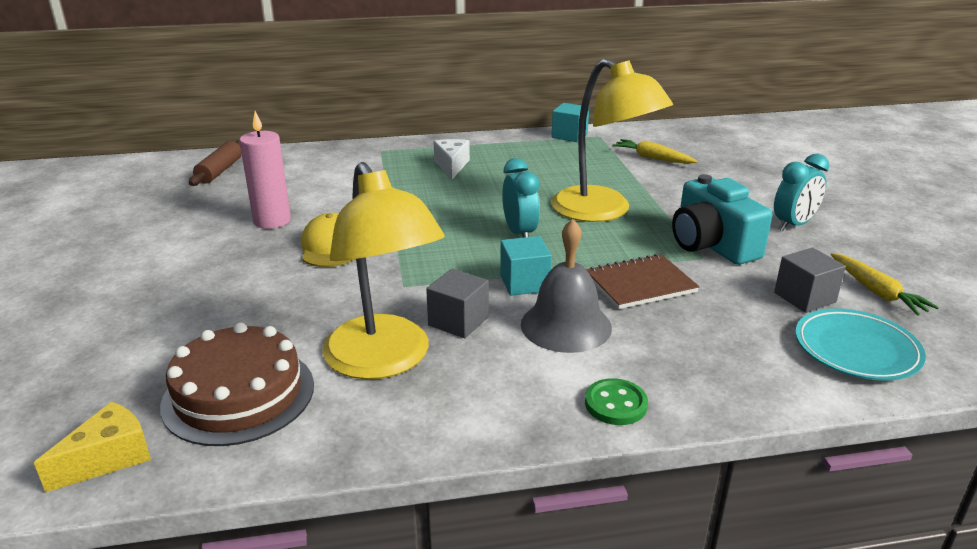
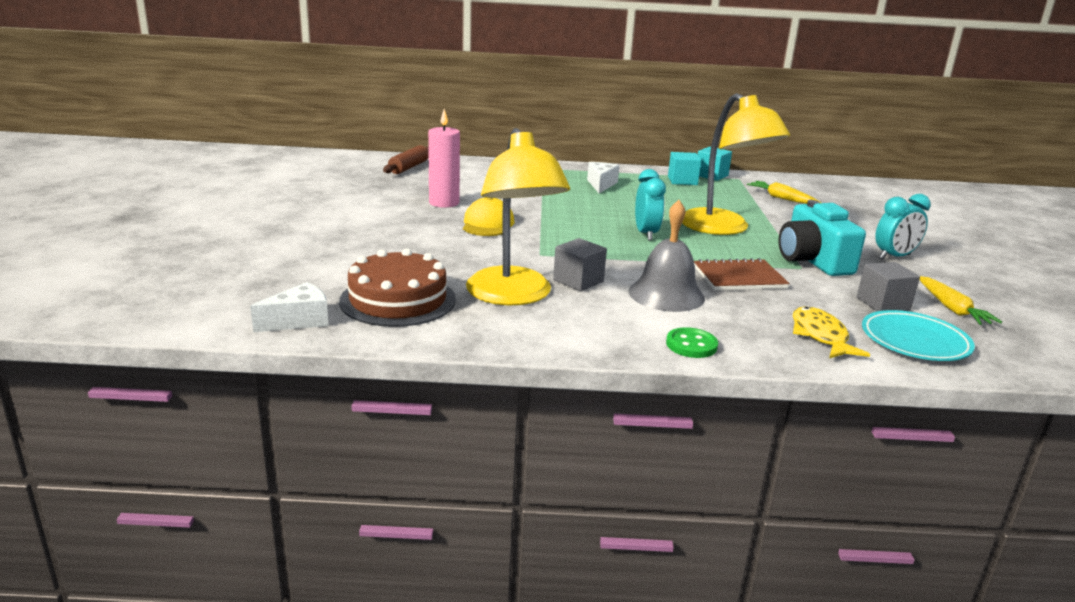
camera: 10 degrees right, 5 degrees down
yellow cheese [34,402,151,492] -> white cheese [250,282,329,332]
turquoise cube [500,236,552,296] -> turquoise cube moved to [668,152,701,185]
none -> yellow fish [793,307,870,358]

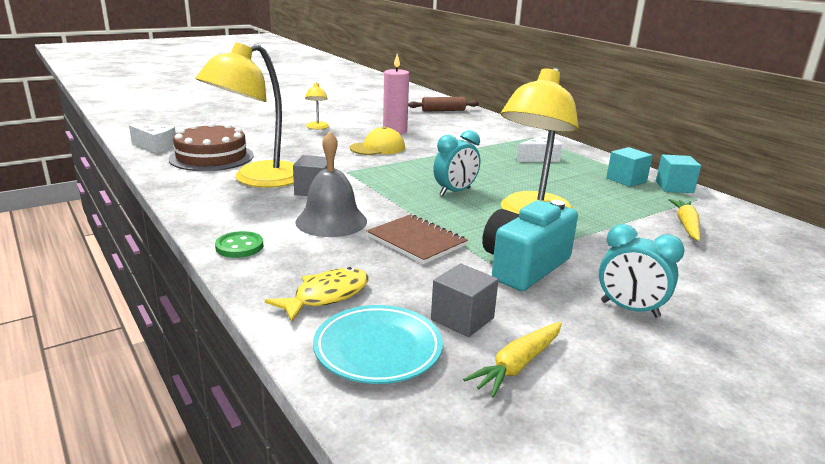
camera: 55 degrees right, 0 degrees up
none -> yellow lamp [305,82,329,129]

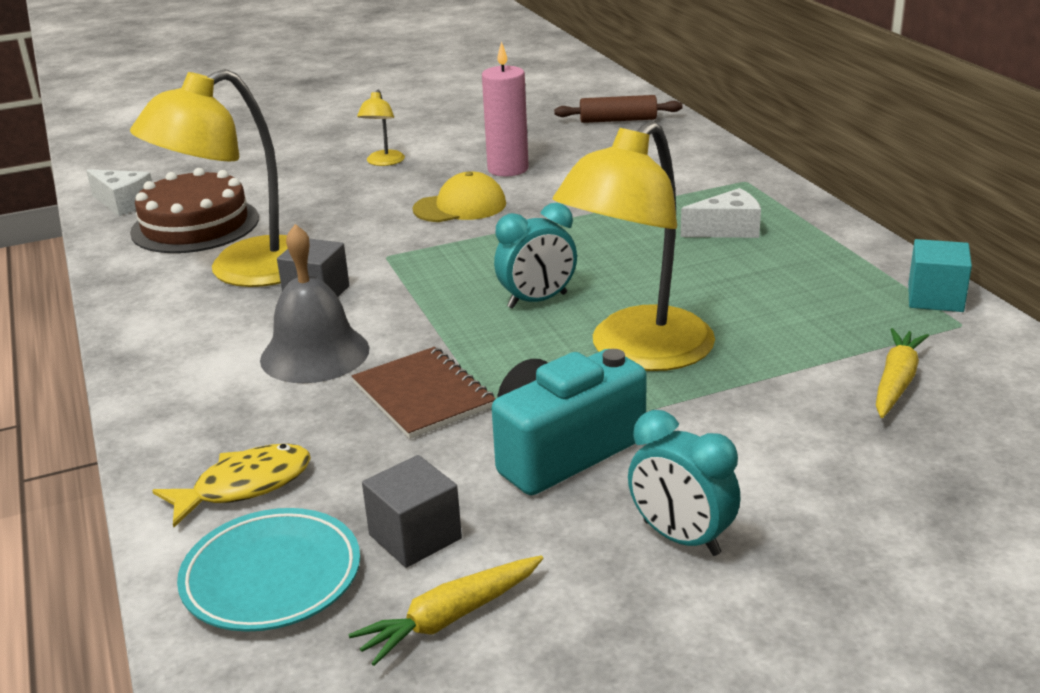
camera: 15 degrees right, 5 degrees up
green button [215,231,263,258] -> none
turquoise cube [606,147,653,187] -> none

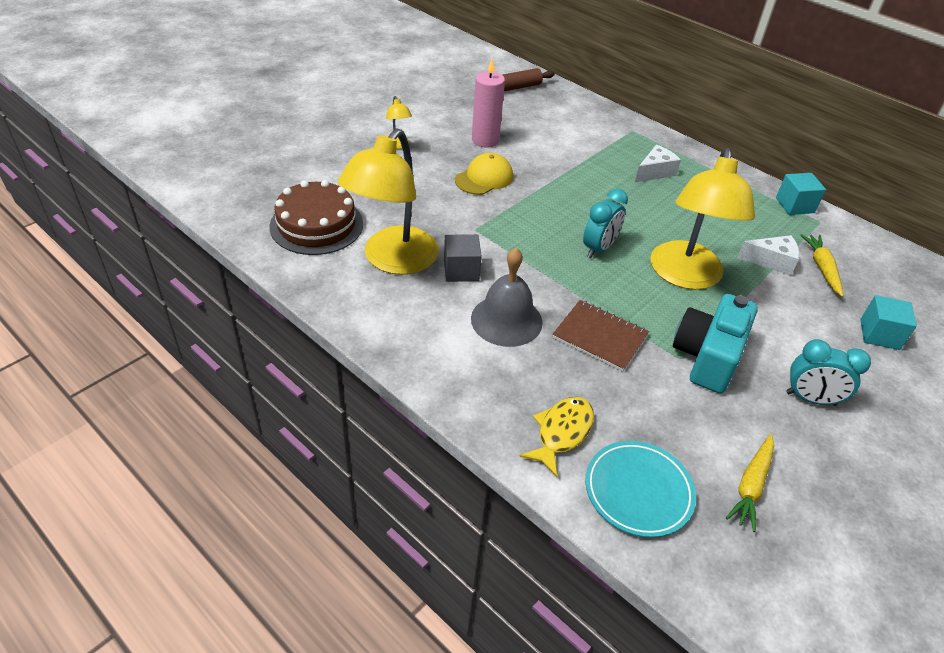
camera: 30 degrees left, 15 degrees up
white cheese [86,169,152,216] -> white cheese moved to [737,235,800,276]
grey cube [362,455,462,568] -> none
none -> turquoise cube [860,295,917,350]

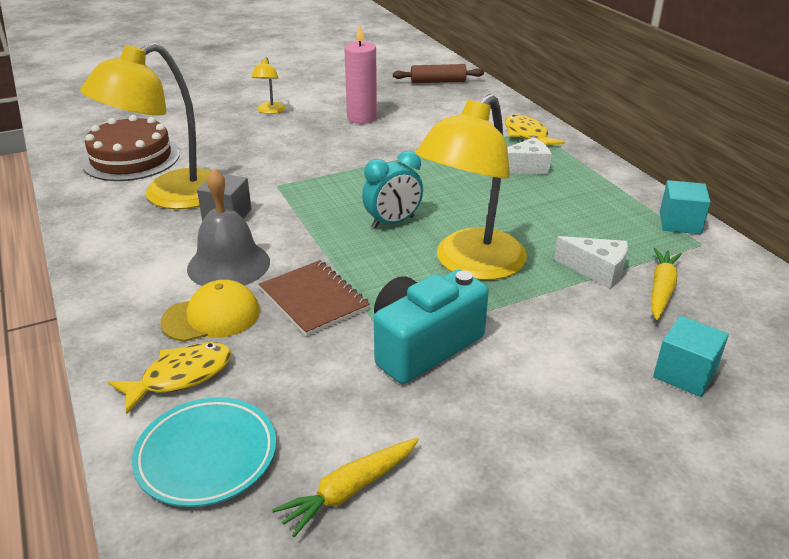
camera: 25 degrees right, 10 degrees down
yellow cap [455,153,513,195] -> yellow cap moved to [160,280,260,342]
turquoise clock [786,339,871,406] -> none
none -> yellow fish [505,115,565,146]

